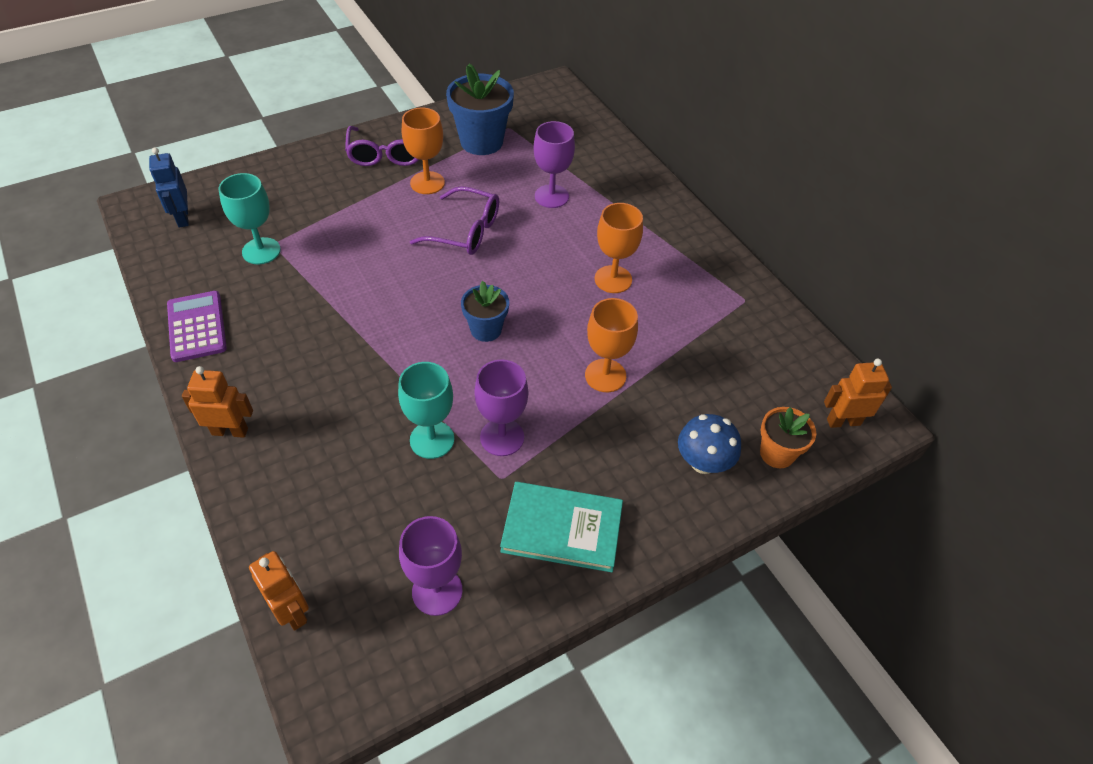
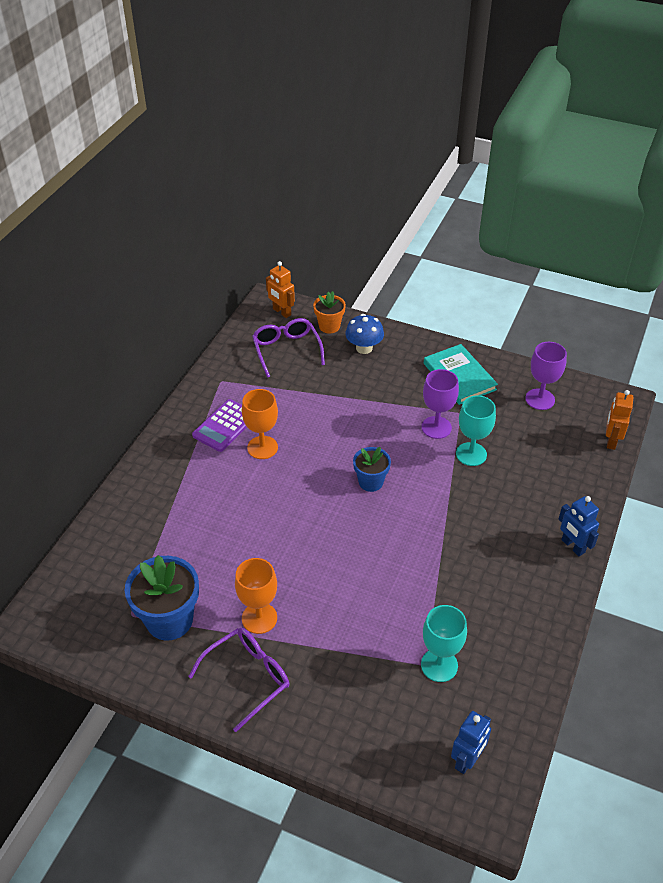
camera: 125 degrees left, 5 degrees down
purple calculator [167,291,227,362] -> purple calculator moved to [192,399,247,452]
orange robot [182,366,253,438] -> blue robot [559,496,599,556]
purple glasses [410,186,499,255] -> purple glasses moved to [252,318,325,378]
purple goblet [534,121,575,208] -> none
orange goblet [585,298,638,392] -> none

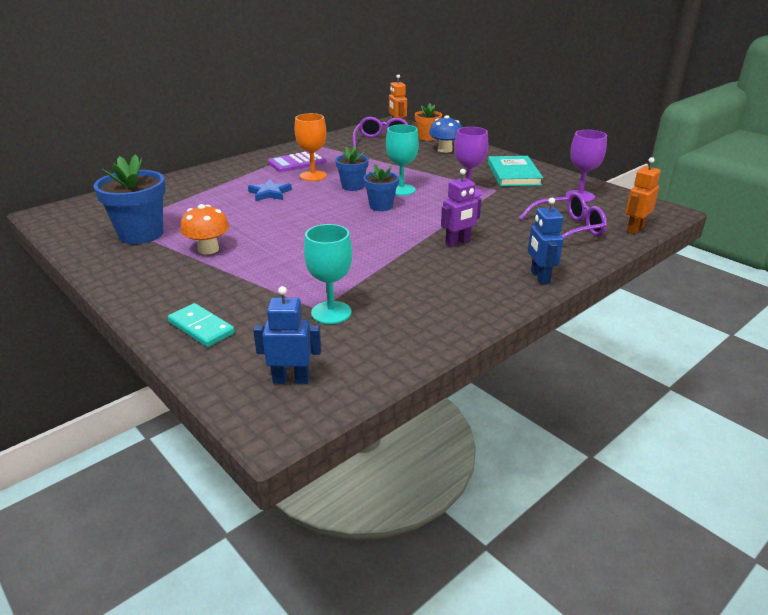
camera: 25 degrees right, 15 degrees down
purple glasses [188,628,289,732] -> purple glasses moved to [519,192,607,239]
orange goblet [235,558,277,634] -> orange mushroom [180,204,229,254]
blue robot [451,711,491,774] -> blue robot turned 150 degrees counterclockwise [253,286,321,384]
turquoise goblet [456,395,496,466] -> turquoise goblet moved to [386,124,419,196]
none -> turquoise domino [168,303,235,347]
none -> blue star [248,179,292,201]
none -> blue flower pot [335,146,369,191]
none -> purple robot [441,169,482,247]

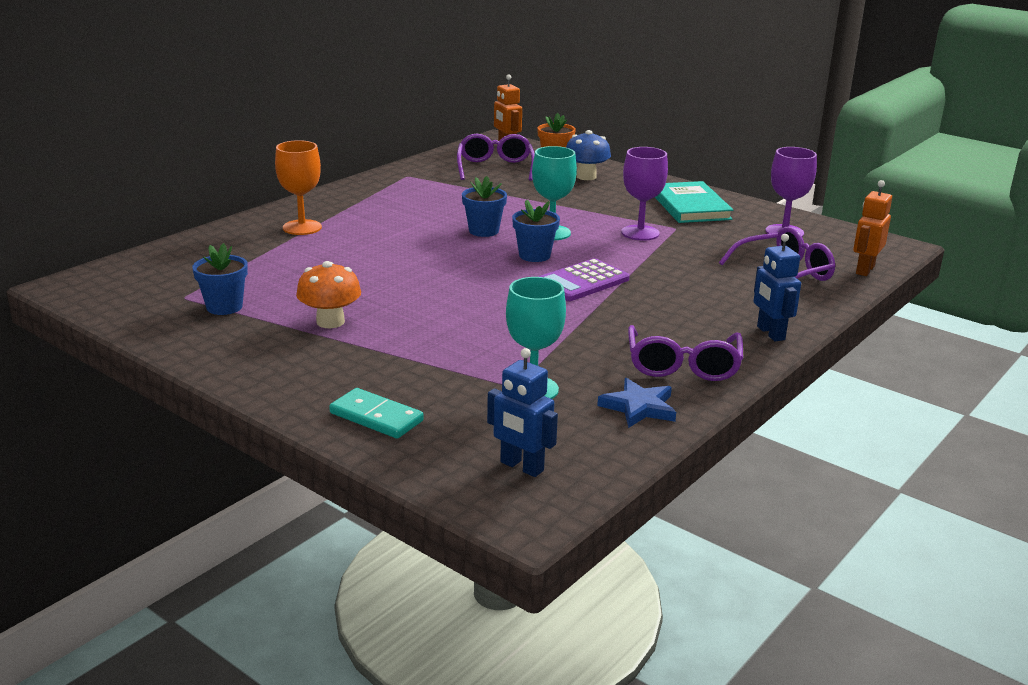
camera: 10 degrees left, 5 degrees down
blue flower pot [93,154,165,244] -> blue flower pot [192,243,248,315], size x0.59
blue star [248,179,292,201] -> blue star moved to [597,378,676,428]
blue robot [253,286,321,384] -> blue robot turned 135 degrees counterclockwise [487,348,558,477]
purple calculator [268,152,327,172] -> purple calculator moved to [538,258,629,301]
orange goblet [294,113,327,181] -> orange goblet moved to [275,140,322,235]
purple robot [441,169,482,247] -> none
none -> purple glasses [628,325,743,381]

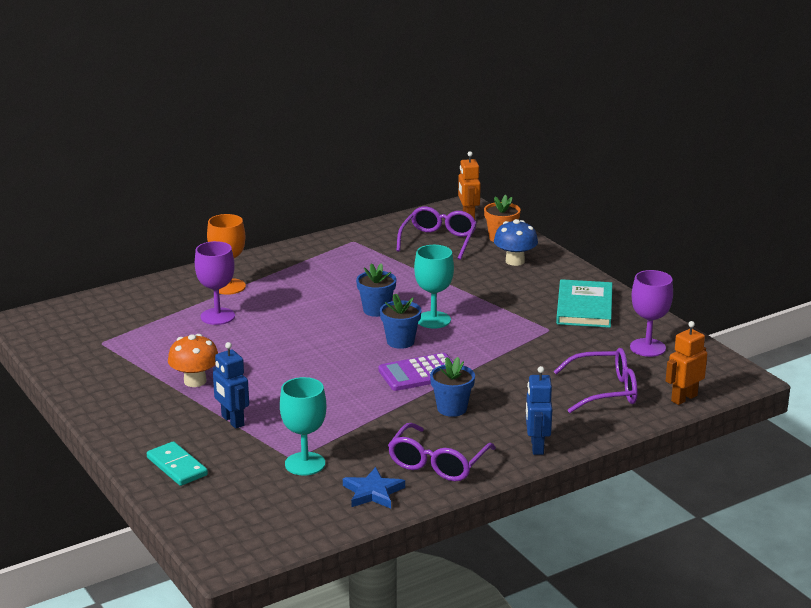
camera: 20 degrees right, 0 degrees up
blue flower pot [192,243,248,315] -> blue flower pot moved to [430,357,475,417]
blue robot [487,348,558,477] -> blue robot moved to [213,342,249,429]
purple goblet [621,147,668,241] -> purple goblet moved to [195,241,235,325]

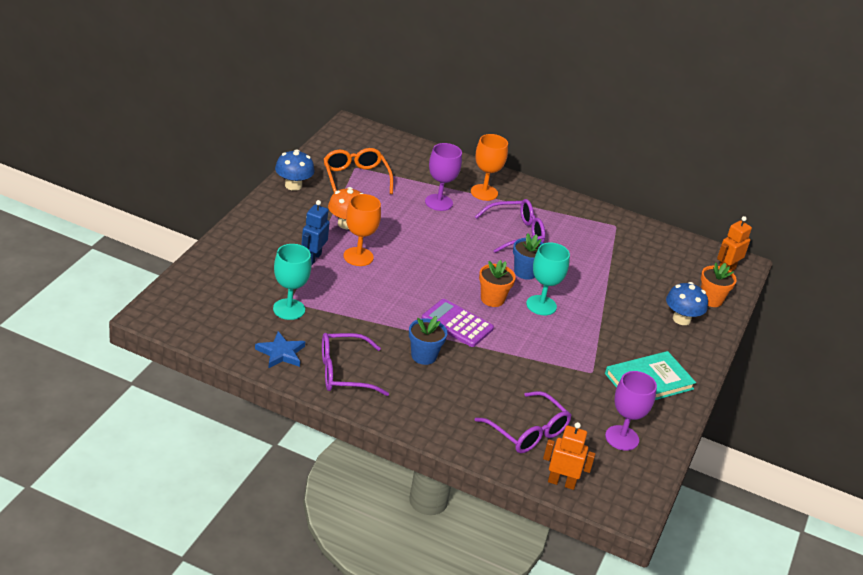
camera: 50 degrees right, 10 degrees up
turquoise domino [147,441,208,486] -> none
blue flower pot [380,293,421,349] -> orange flower pot [479,260,516,307]
purple glasses [396,207,477,260] -> purple glasses moved to [475,199,545,253]
blue robot [526,366,552,455] -> none
none -> blue mushroom [275,149,315,191]
none -> orange glasses [324,148,393,194]
none -> orange goblet [344,194,381,266]

